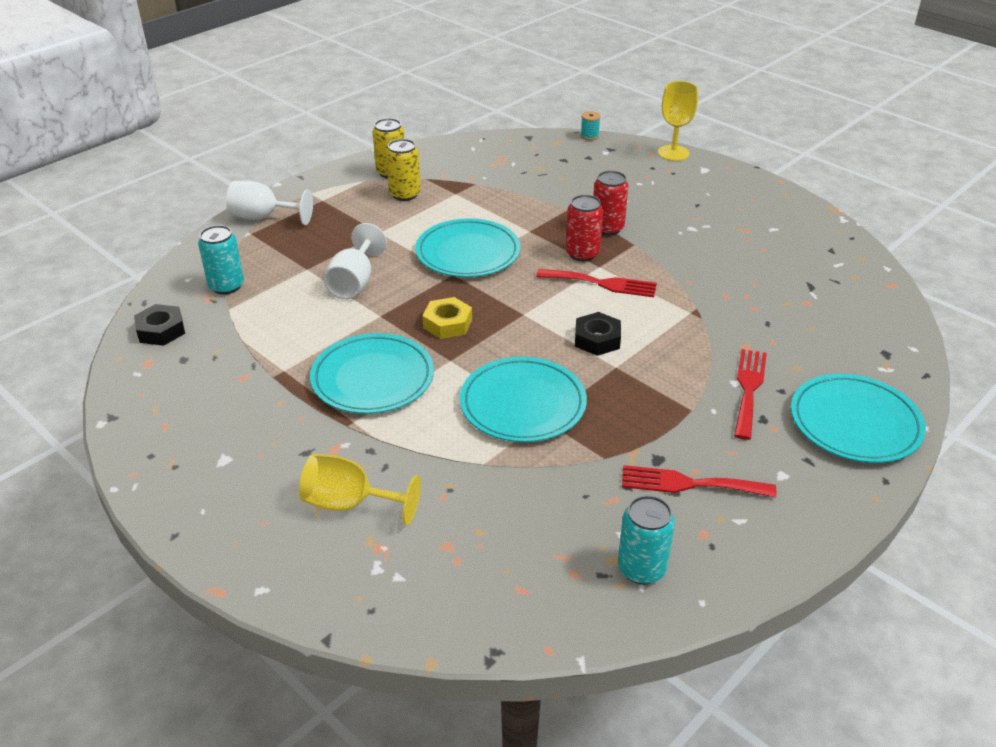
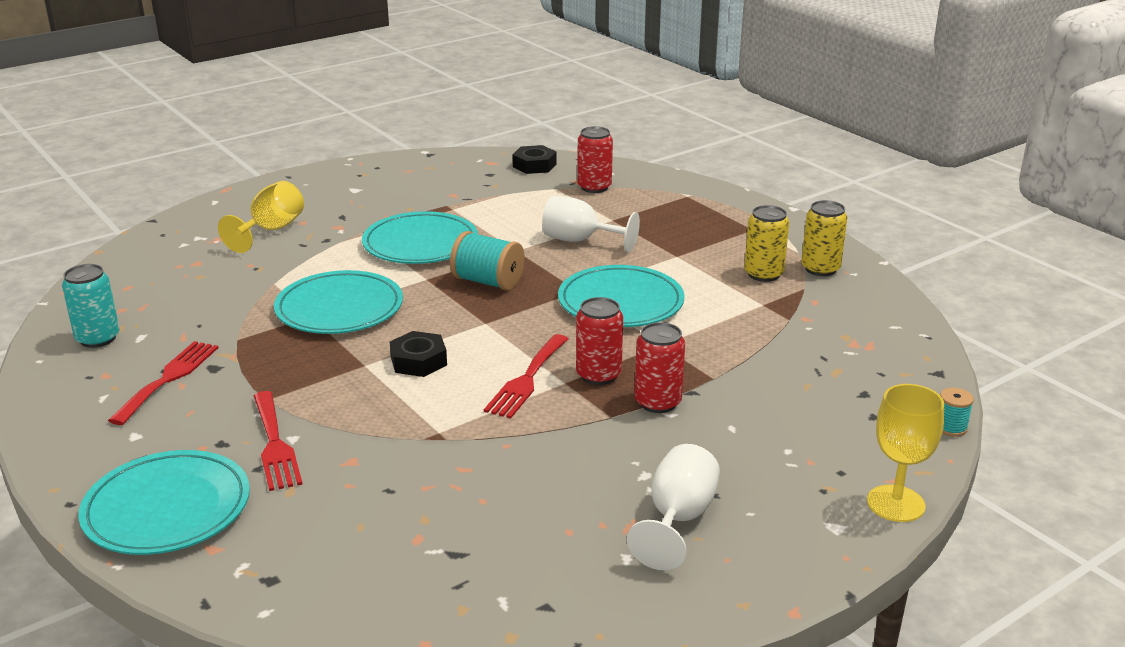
camera: 100 degrees right, 10 degrees down
turquoise can [198,225,244,294] -> red can [577,126,613,193]
white goblet [226,181,313,225] -> white goblet moved to [627,444,720,570]
yellow nut [423,297,472,339] -> turquoise spool [450,231,524,291]
red fork [734,349,767,440] -> red fork turned 45 degrees clockwise [254,391,303,491]

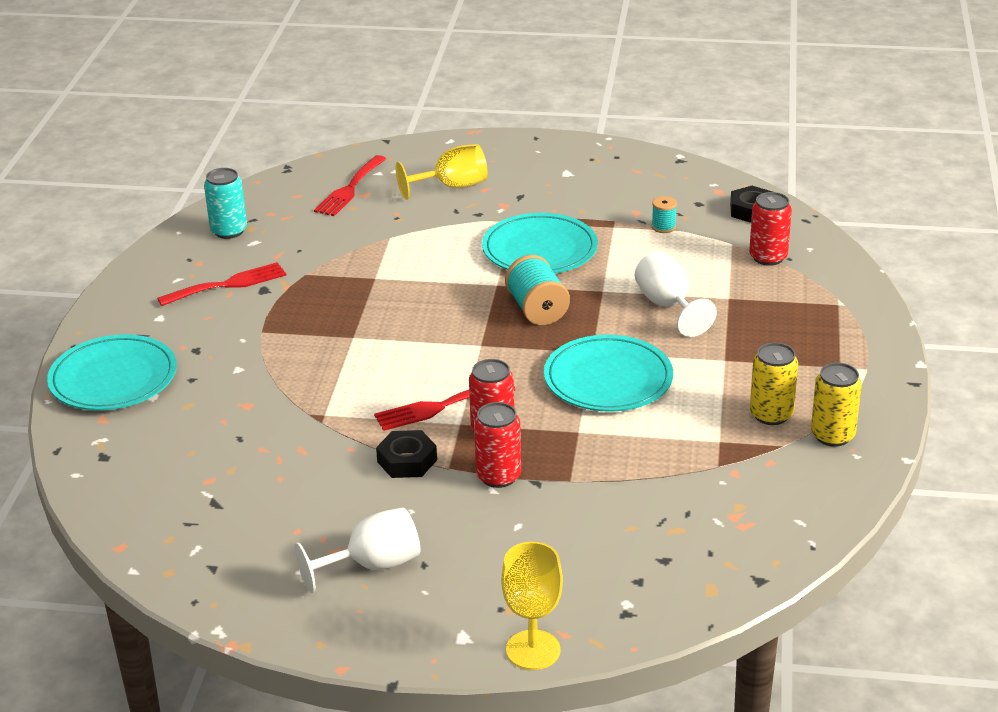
camera: 45 degrees right, 5 degrees up
red fork [254,391,303,491] -> red fork moved to [314,155,386,216]
turquoise plate [274,270,403,334] -> none
black nut [390,331,447,377] -> black nut moved to [376,430,437,478]
turquoise spool [940,388,974,437] -> turquoise spool moved to [652,196,677,233]

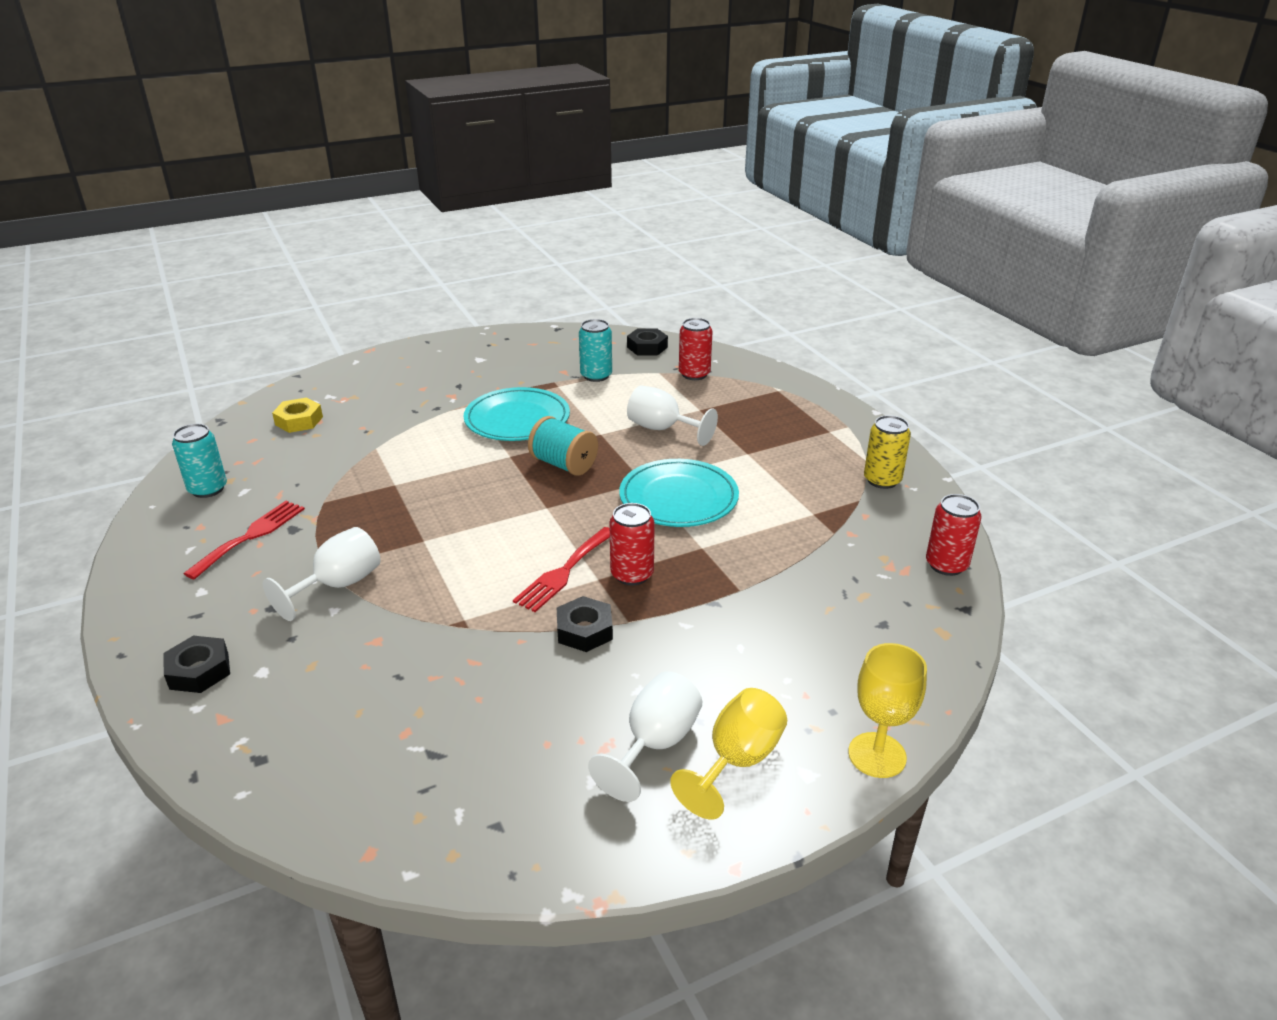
camera: 35 degrees left, 0 degrees up
turquoise plate [47,334,177,410] -> black nut [163,636,230,693]
red fork [314,155,386,216] -> yellow nut [272,398,323,433]
yellow goblet [396,144,488,200] -> yellow goblet moved to [670,688,787,820]
red can [474,402,521,488] -> red can moved to [926,494,981,576]
turquoise spool [652,196,677,233] -> turquoise can [579,319,612,382]
yellow can [750,343,798,425] -> none
none -> white goblet [263,527,381,621]

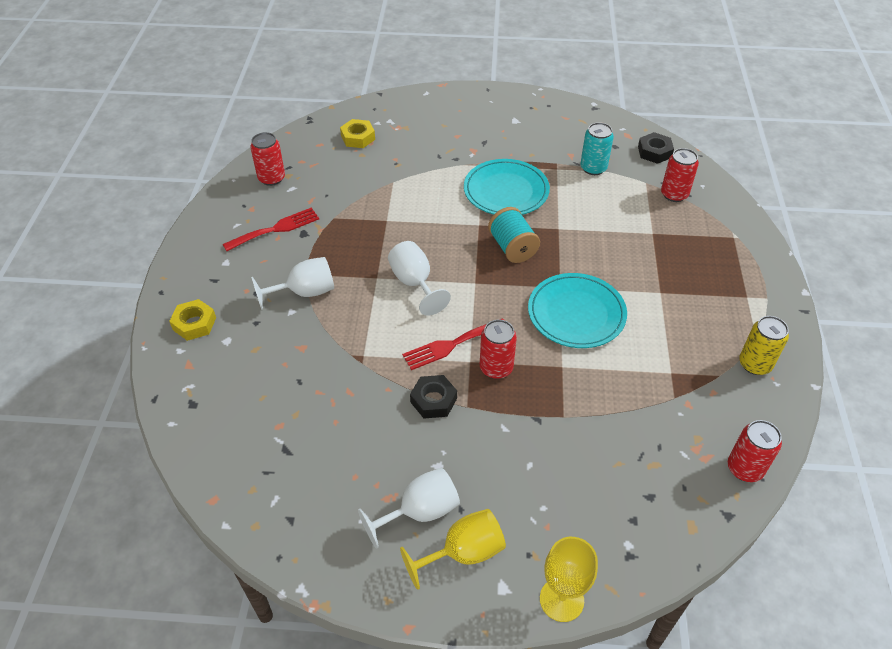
camera: 30 degrees right, 15 degrees up
black nut [163,636,230,693] -> yellow nut [169,299,216,341]
turquoise can [172,424,227,498] -> red can [250,132,285,186]
white goblet [627,385,718,446] -> white goblet moved to [388,241,451,316]

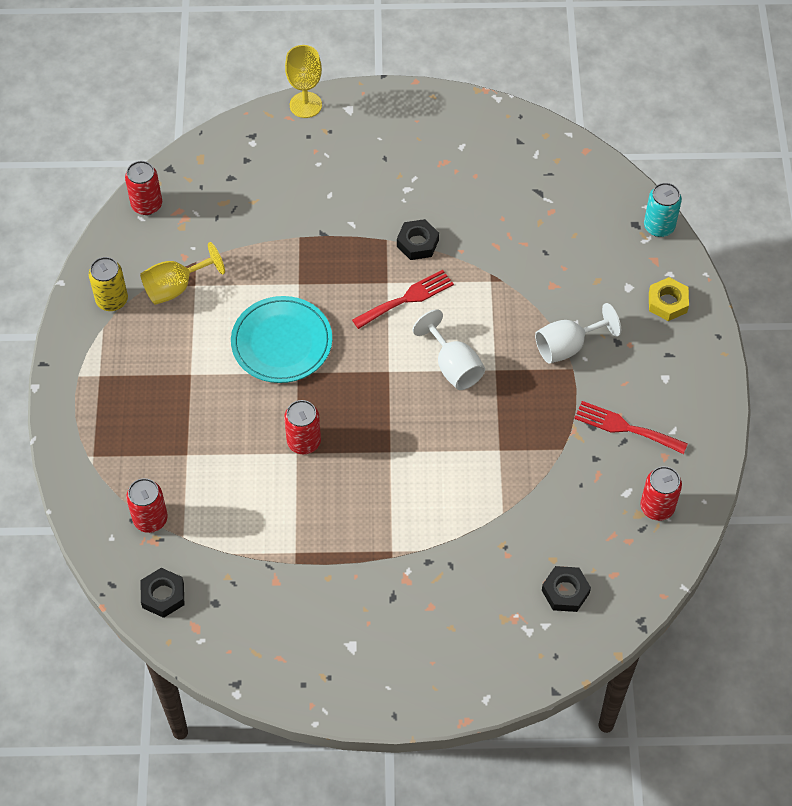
camera: 175 degrees right, 10 degrees up
red fork [223,208,319,251] -> red fork turned 60 degrees clockwise [574,401,688,454]
yellow nut [340,119,375,148] -> black nut [542,566,591,612]
white goblet [358,468,460,549] -> none
yellow goblet [400,509,506,590] -> yellow goblet moved to [140,242,225,305]
turquoise plate [464,159,550,215] -> none
red can [480,320,517,379] -> red can moved to [284,400,321,454]
turquoise spool [488,207,540,263] -> none
turquoise can [580,122,614,175] -> turquoise can moved to [644,183,682,237]

